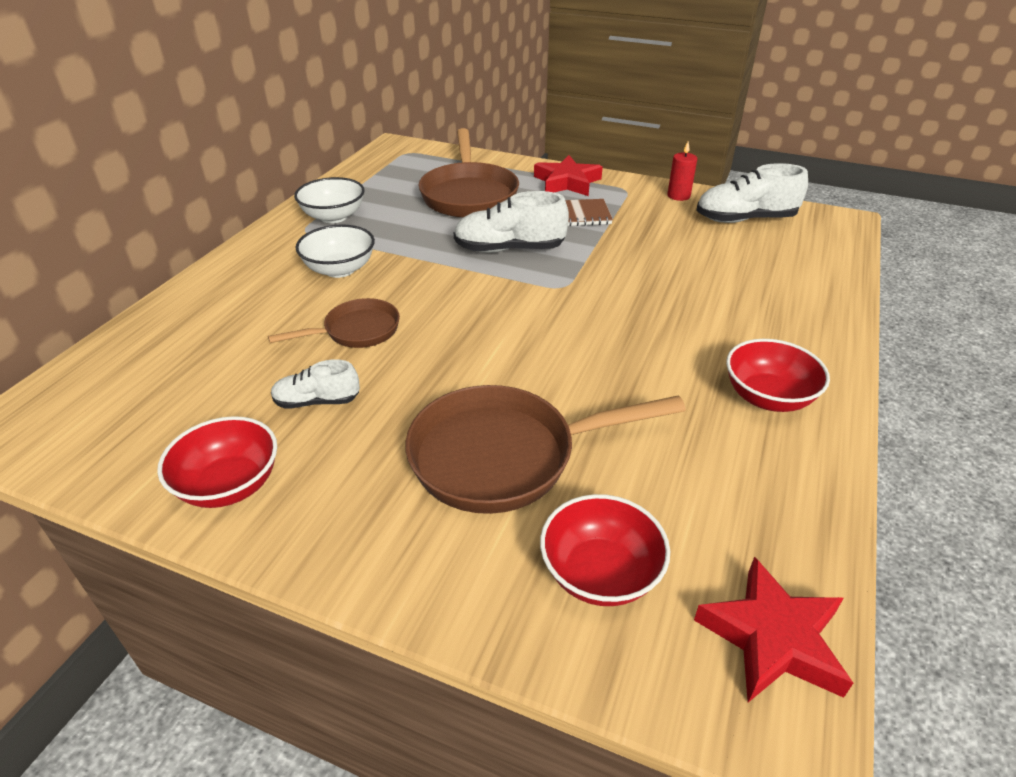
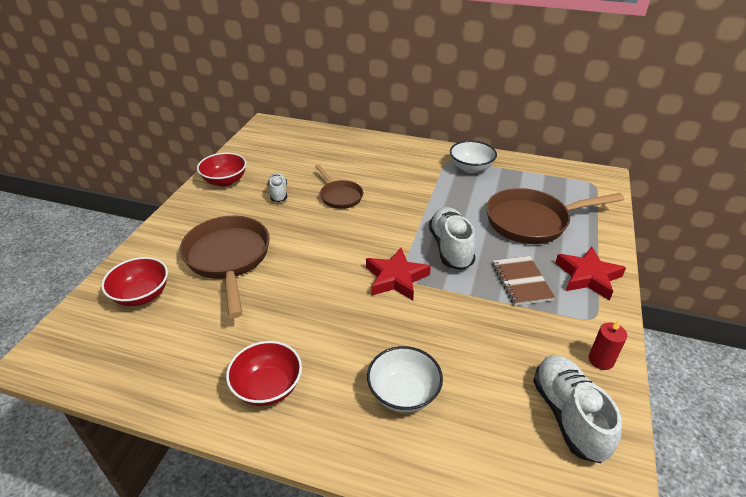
camera: 85 degrees right, 0 degrees up
white bowl [295,224,375,278] -> white bowl moved to [367,346,443,413]
red star [694,557,853,702] -> red star moved to [366,248,431,301]

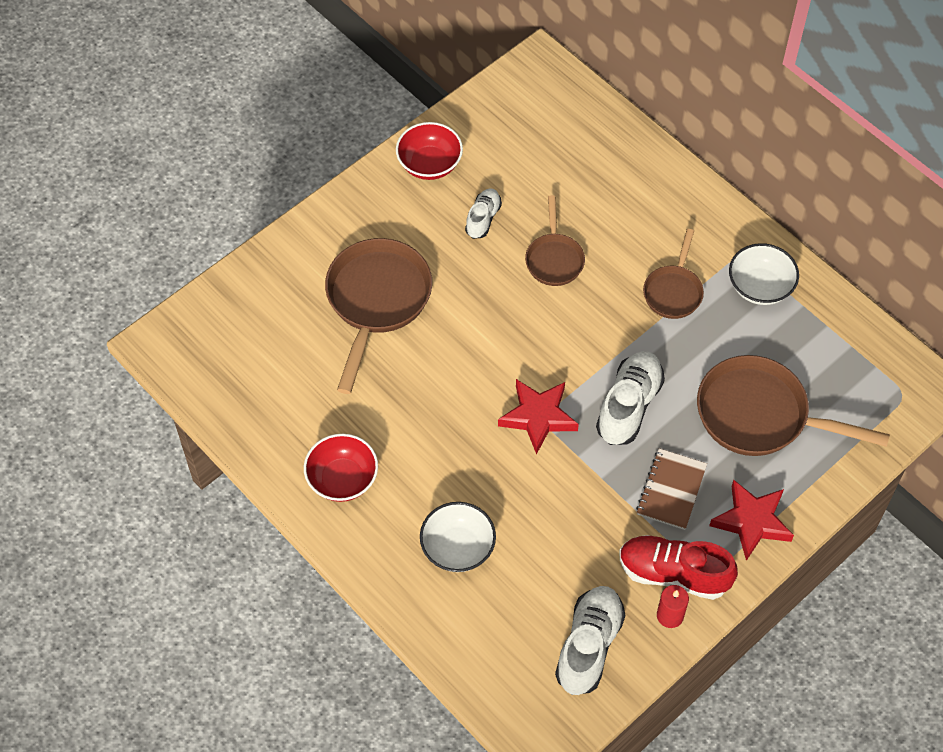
camera: 30 degrees right, 20 degrees up
red bowl [101,257,168,306] -> none
none -> red shoe [619,535,738,600]
none -> brown pan [643,229,704,319]

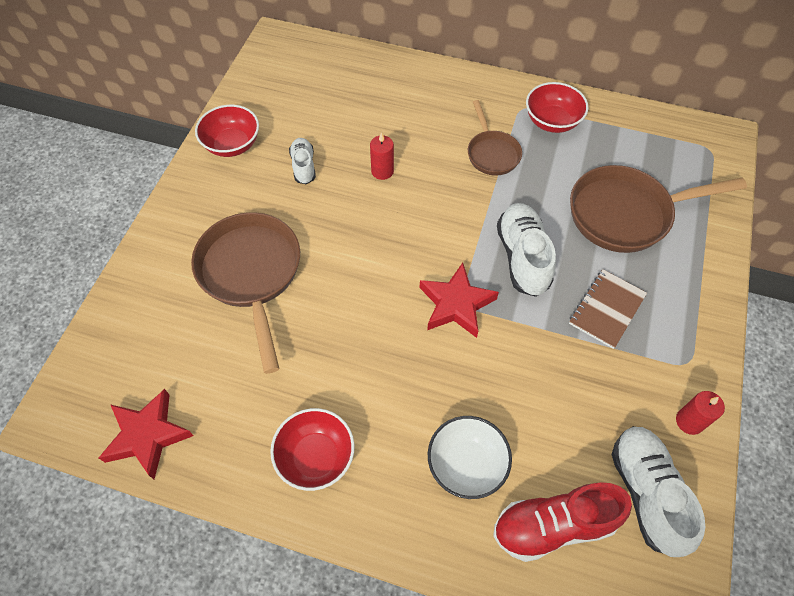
camera: 30 degrees left, 0 degrees up
brown pan [525,195,585,286] -> red candle [370,132,394,180]
red shoe [619,535,738,600] -> red shoe moved to [493,482,632,562]
brown notebook [636,448,707,530] -> brown notebook turned 45 degrees clockwise [569,269,647,349]
red star [709,480,794,561] -> red star moved to [99,389,194,479]
white bowl [729,243,799,305] -> red bowl [526,82,588,133]

